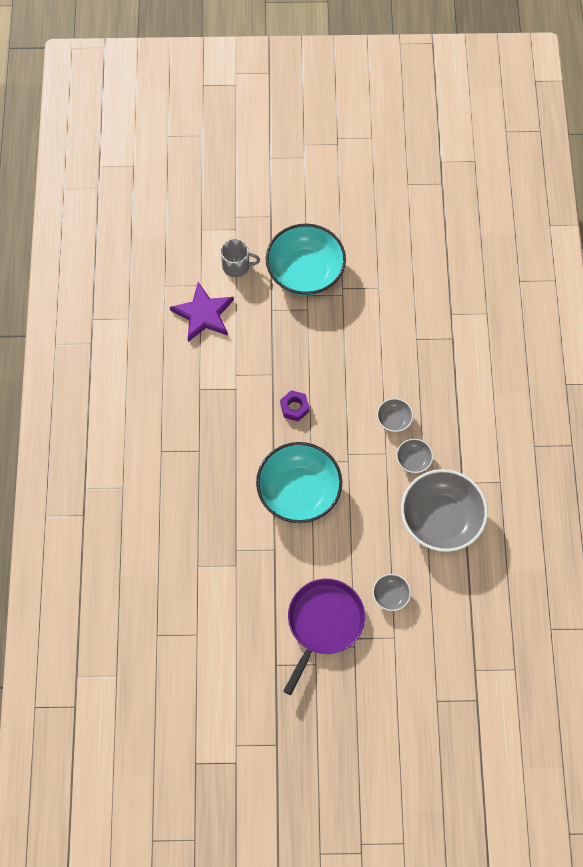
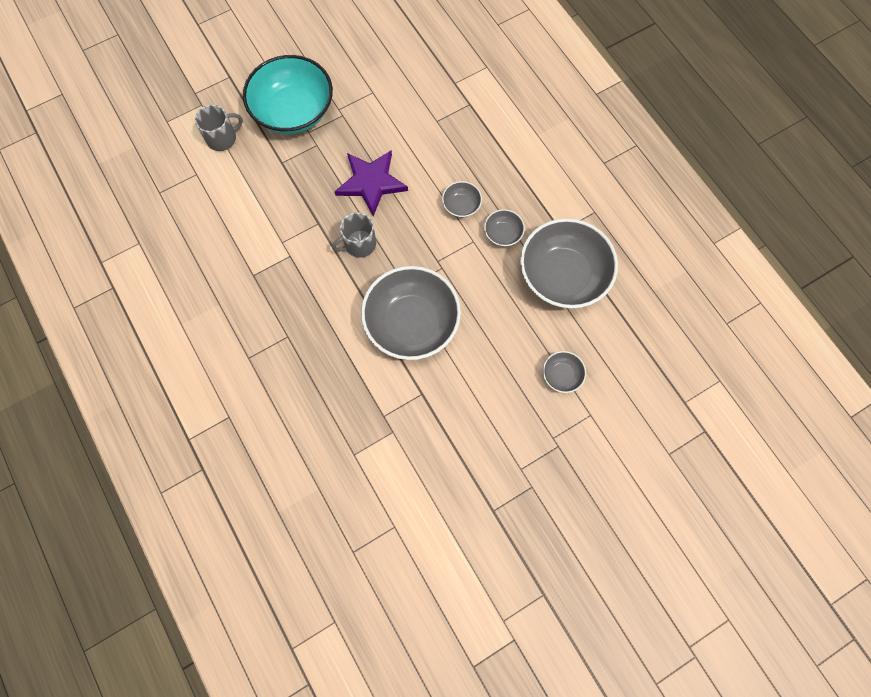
camera: 30 degrees left, 5 degrees up
purple star [170,282,234,342] -> purple star moved to [335,151,408,216]
turquoise bowl [256,442,342,523] -> grey bowl [361,266,461,360]
purple nut [280,390,309,422] -> grey mug [332,212,376,258]
purple pan [283,579,365,695] -> none

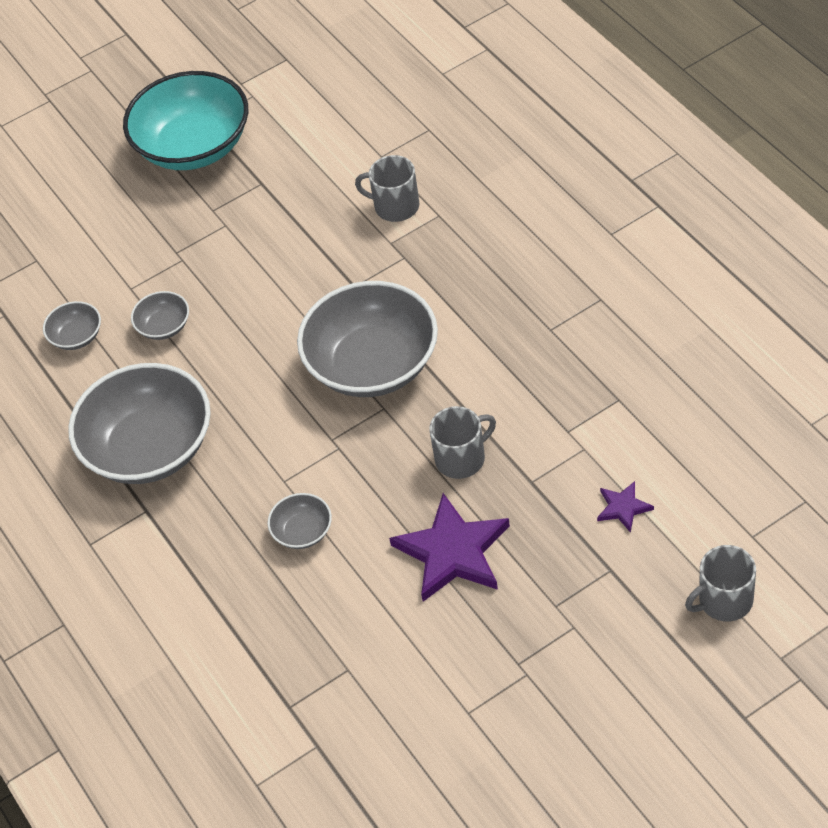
camera: 175 degrees left, 20 degrees down
turquoise bowl [243,55,333,134] -> turquoise bowl moved to [123,71,248,170]
grey bowl [484,209,525,246] -> grey bowl moved to [43,301,101,350]
none -> grey mug [355,155,419,222]
none -> purple star [597,481,654,533]

